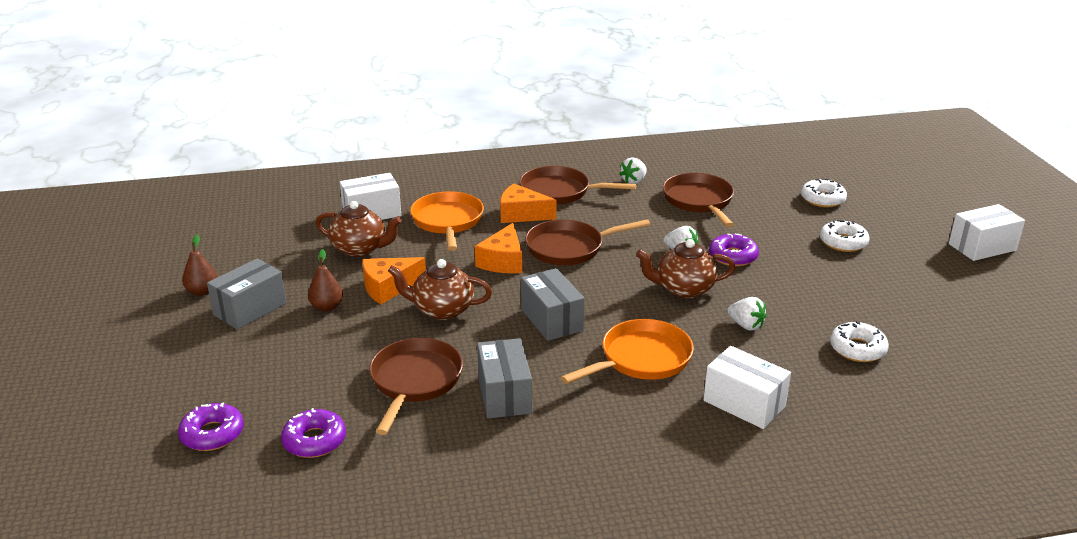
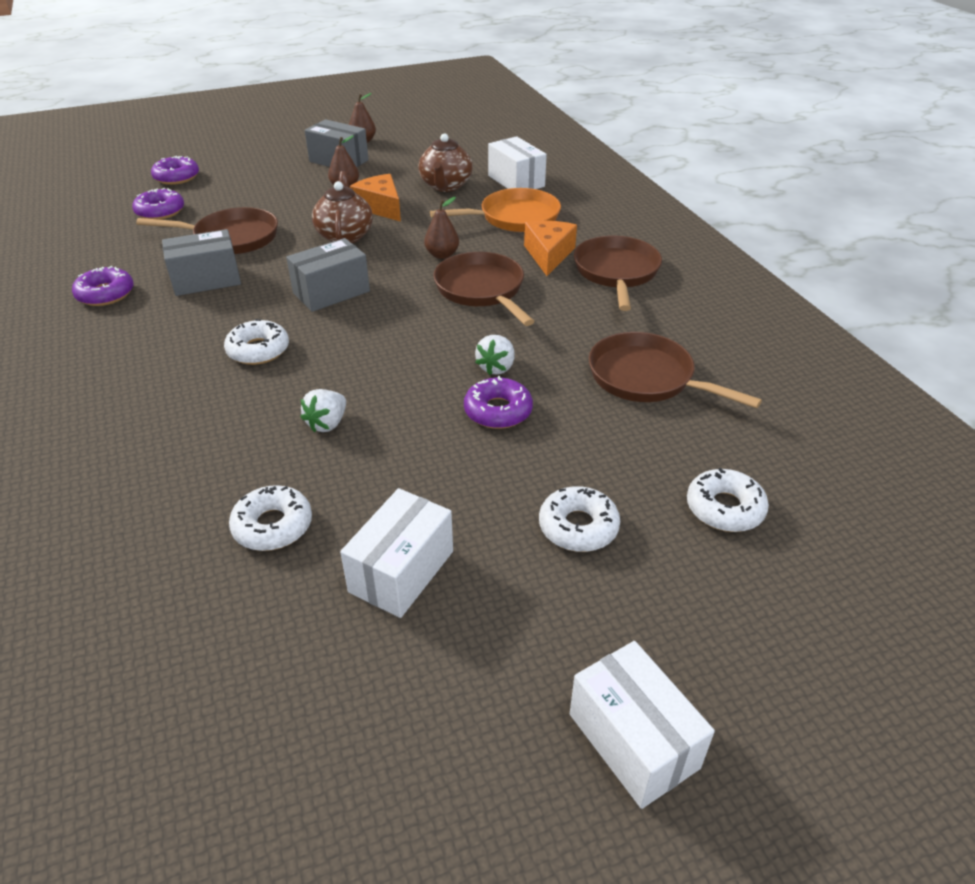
camera: 80 degrees right, 10 degrees up
orange cheese [475,223,522,273] -> brown pear [424,197,459,259]
orange pan [561,319,694,384] -> white donut [224,319,289,365]
white strawberry [619,157,647,184] -> none
brown teapot [636,239,735,298] -> none
brown pan [663,173,734,227] -> brown pan turned 120 degrees counterclockwise [589,332,762,408]
white box [703,346,791,429] -> white box moved to [340,488,453,618]
none -> purple donut [72,266,134,306]

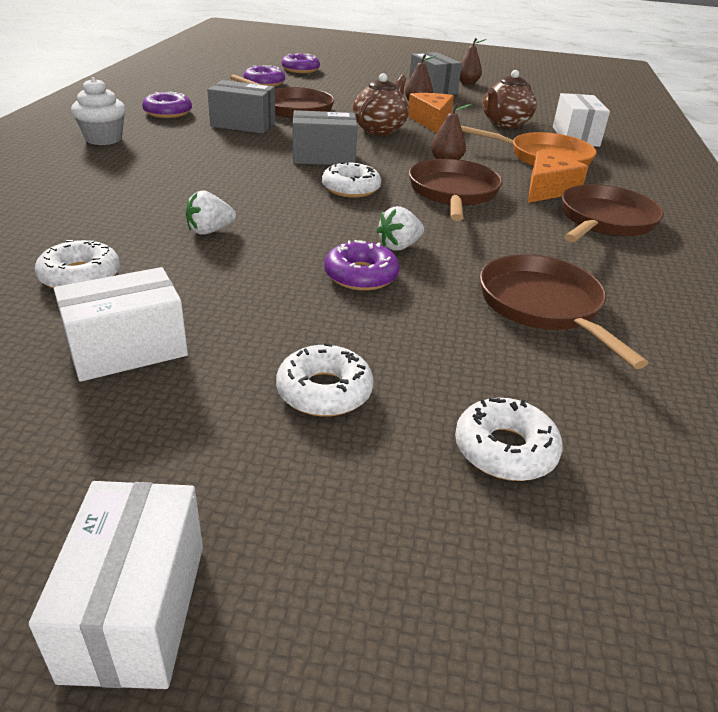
camera: 30 degrees right, 5 degrees down
white donut [224,319,289,365] -> white donut moved to [322,162,381,198]
none -> white cupcake [71,77,126,145]

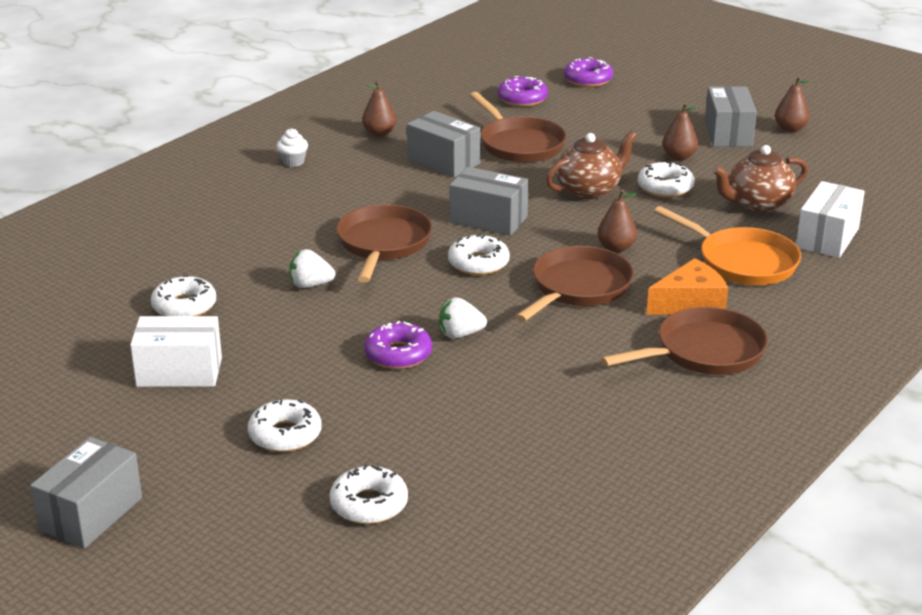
camera: 30 degrees right, 5 degrees down
white box [29,481,203,689] -> grey box [30,437,142,548]
white cupcake [71,77,126,145] -> white cupcake [276,128,308,167], size x0.61
purple donut [142,92,192,118] -> brown pear [362,81,397,137]
orange cheese [408,93,454,133] -> white donut [638,161,695,198]
brown pan [480,254,648,369] -> brown pan moved to [336,204,432,283]

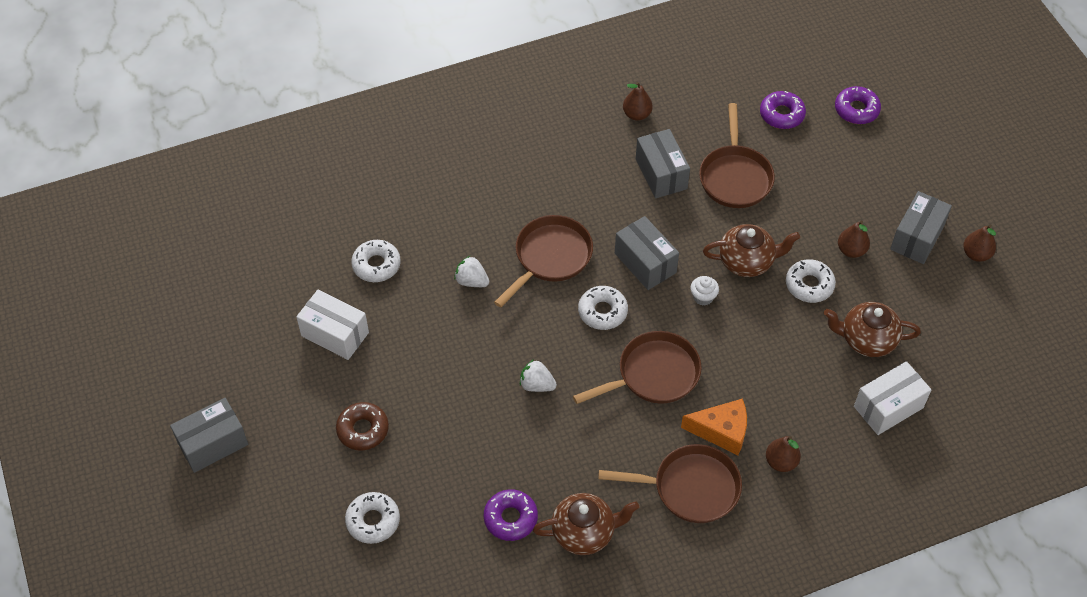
camera: 30 degrees right, 25 degrees up
white donut [248,399,322,452] -> brown donut [336,402,389,450]
white cupcake [276,128,308,167] -> white cupcake moved to [690,276,719,306]
purple donut [364,321,432,369] -> purple donut moved to [484,489,538,541]
brown pear [597,190,637,252] -> brown pear moved to [766,436,801,472]
orange pan [654,206,801,285] -> none
none -> brown teapot [533,493,639,555]

